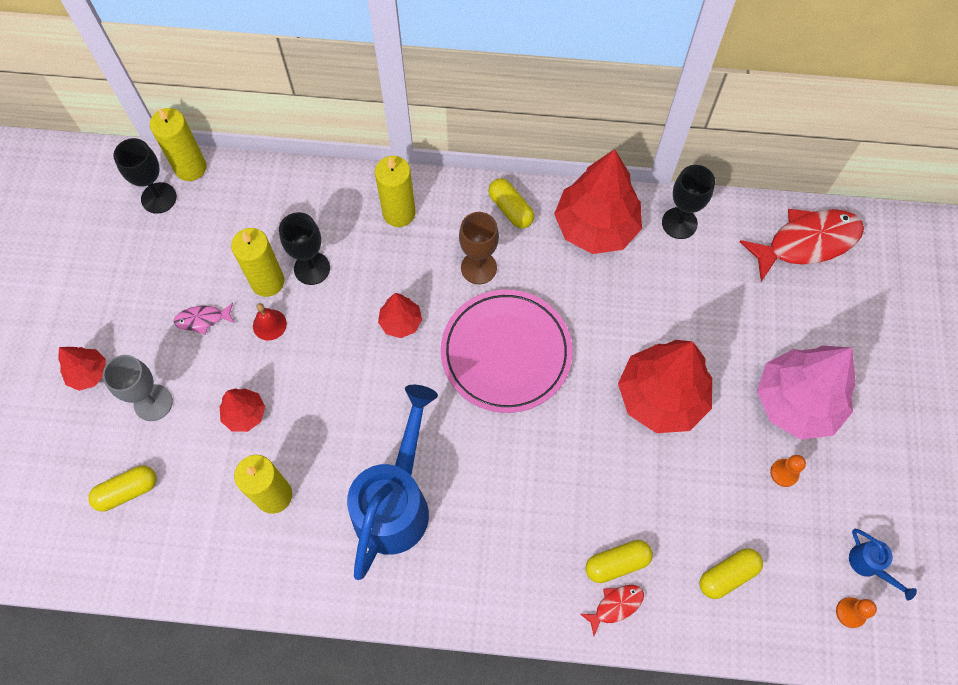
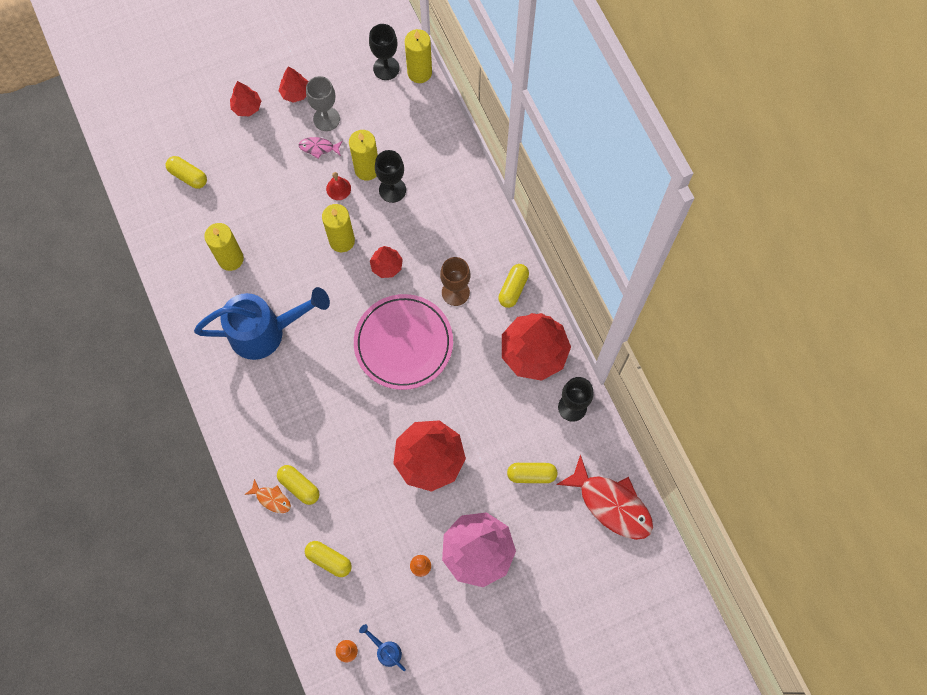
camera: 60 degrees right, 5 degrees up
grey goblet [103,355,173,421] -> grey goblet moved to [306,76,340,131]
pink fish [174,303,235,335] -> pink fish turned 45 degrees counterclockwise [299,137,343,159]
red tree [220,388,265,432] -> red tree moved to [279,66,309,103]
yellow candle [375,156,416,227] -> yellow candle moved to [322,204,355,252]
red fish [580,585,644,636] -> orange fish [244,479,291,513]
blue watering can [849,528,917,600] -> blue watering can turned 105 degrees clockwise [359,624,406,671]
none -> yellow capsule [507,463,558,483]

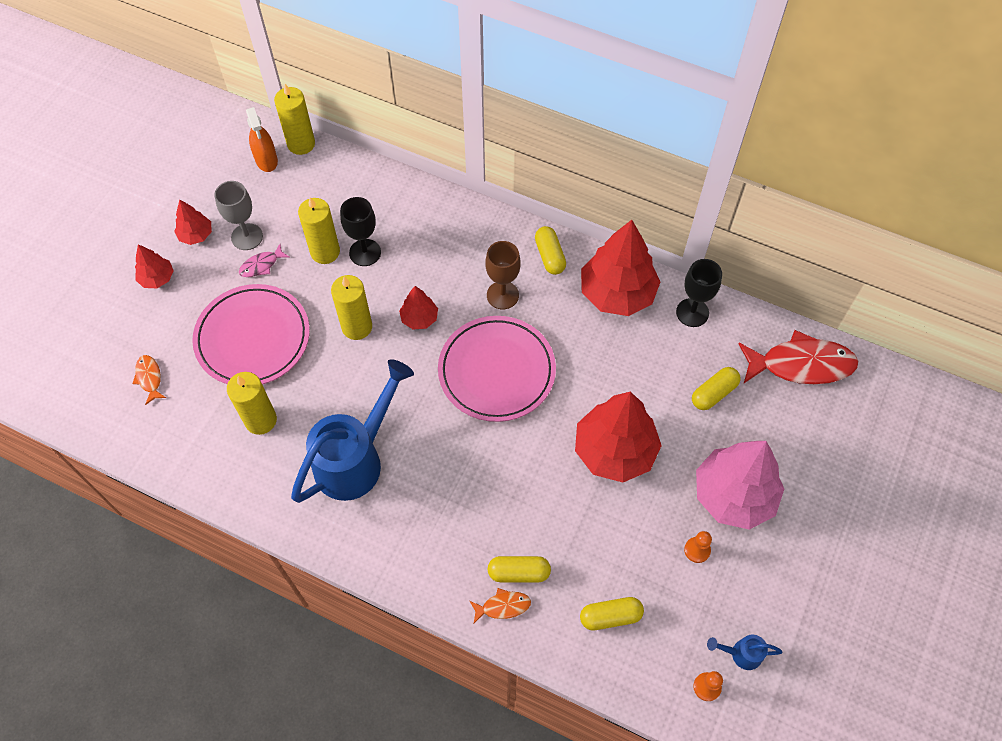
camera: 40 degrees left, 10 degrees down
yellow capsule [166,156,207,189] -> orange fish [132,355,166,405]
red bell [326,172,351,200] -> none
black goblet [369,24,400,80] -> orange spray bottle [246,107,278,172]
none -> pink plate [192,284,310,385]

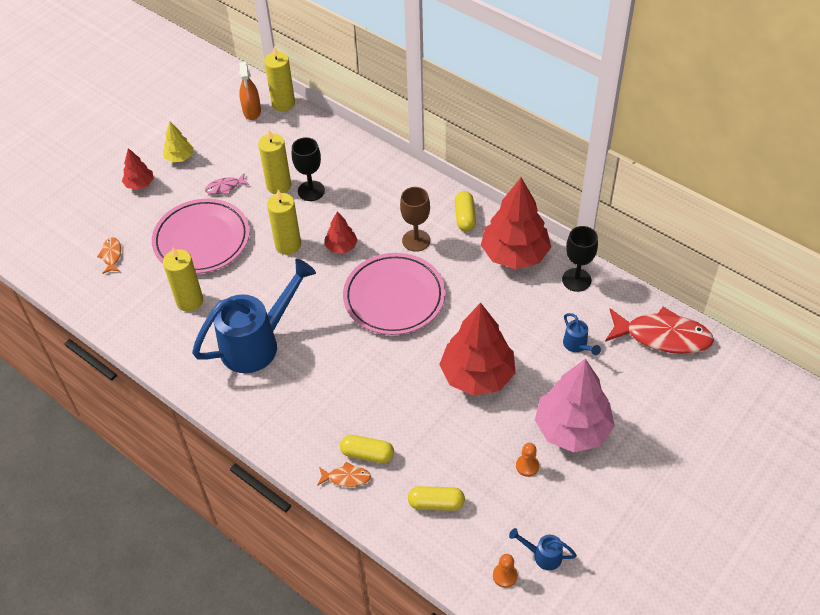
camera: 15 degrees right, 10 degrees down
red tree [174,199,212,245] -> yellow tree [163,122,194,163]
grey goblet [214,181,263,250] -> none
yellow capsule [692,367,741,410] -> blue watering can [563,313,601,355]

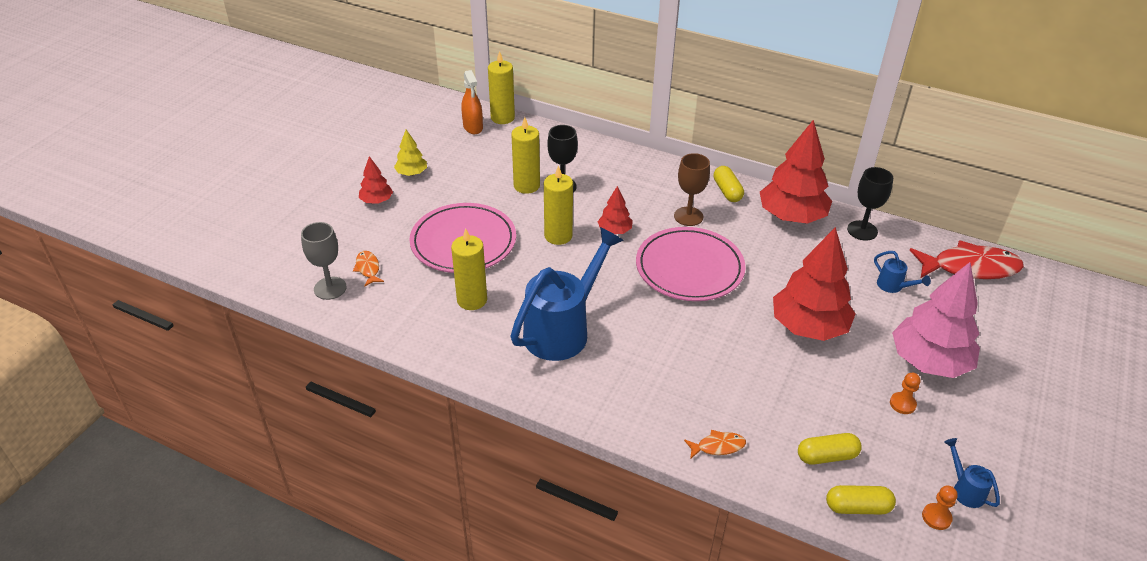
camera: 15 degrees left, 10 degrees down
pink fish [205,174,249,195] -> none
yellow capsule [340,435,394,463] -> yellow capsule moved to [826,485,896,515]
blue watering can [509,528,577,570] -> blue watering can turned 60 degrees clockwise [944,438,1000,508]
none -> grey goblet [301,222,347,300]

